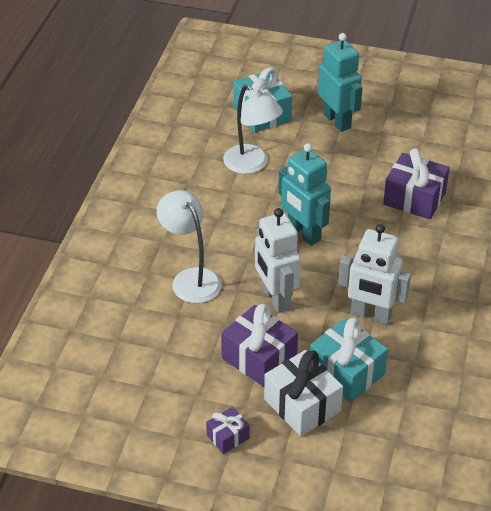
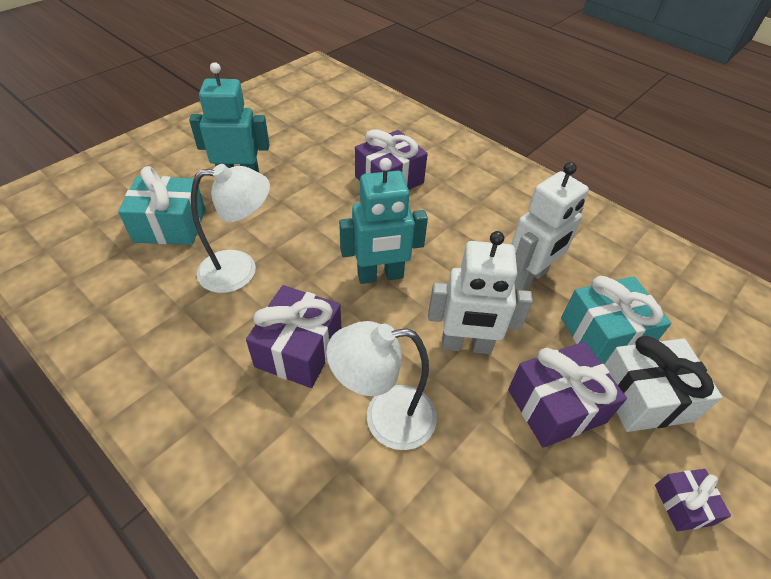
camera: 65 degrees left, 5 degrees up
none -> purple gift [246,285,342,388]

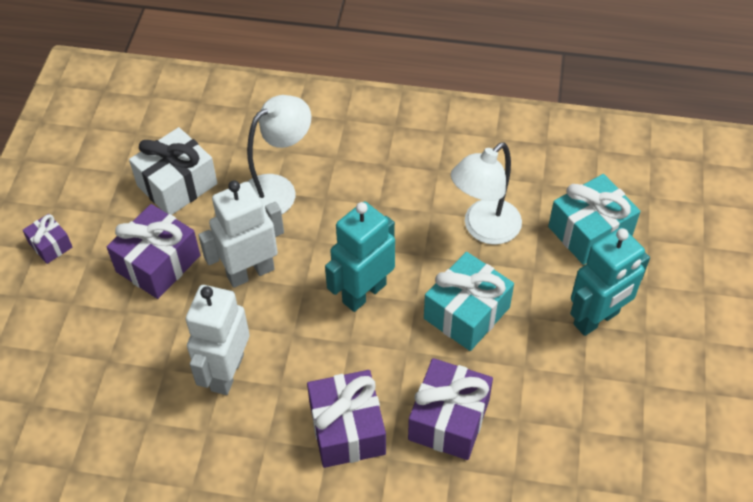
camera: 150 degrees right, 5 degrees up
purple gift [246,285,342,388] -> purple gift moved to [307,370,386,468]
turquoise gift [561,276,671,363] -> turquoise gift moved to [424,252,514,351]
white gift [604,336,723,432] -> white gift moved to [129,127,217,215]

